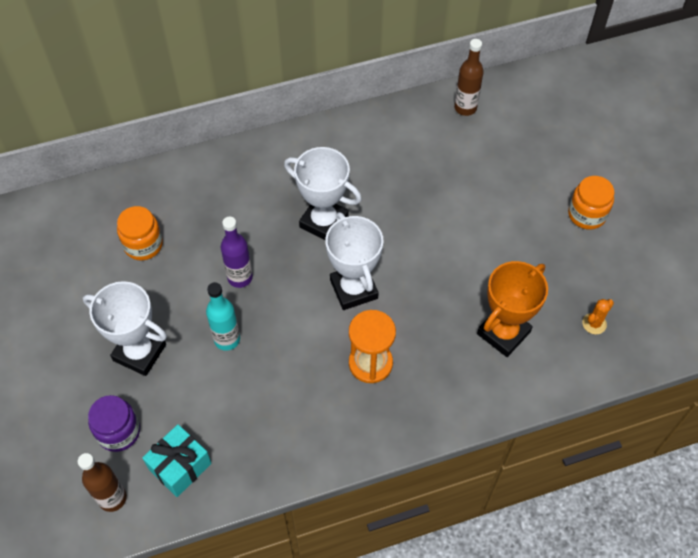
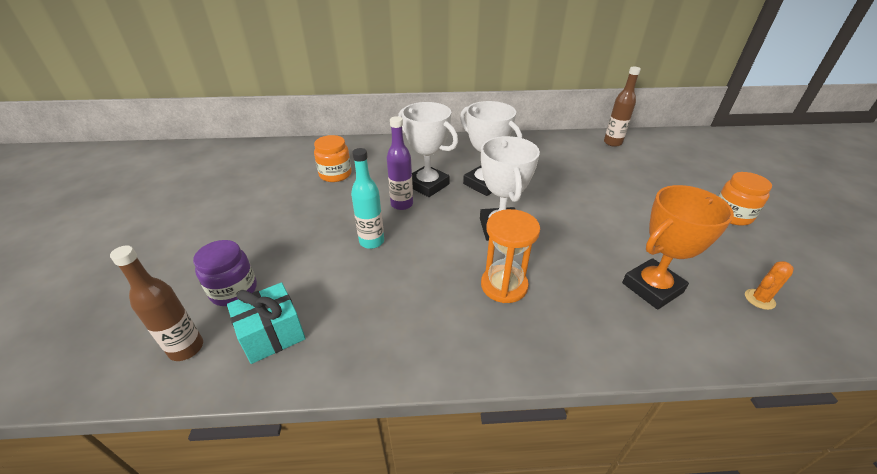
camera: 15 degrees right, 20 degrees down
white trophy [83,281,167,376] -> white trophy moved to [398,102,458,197]

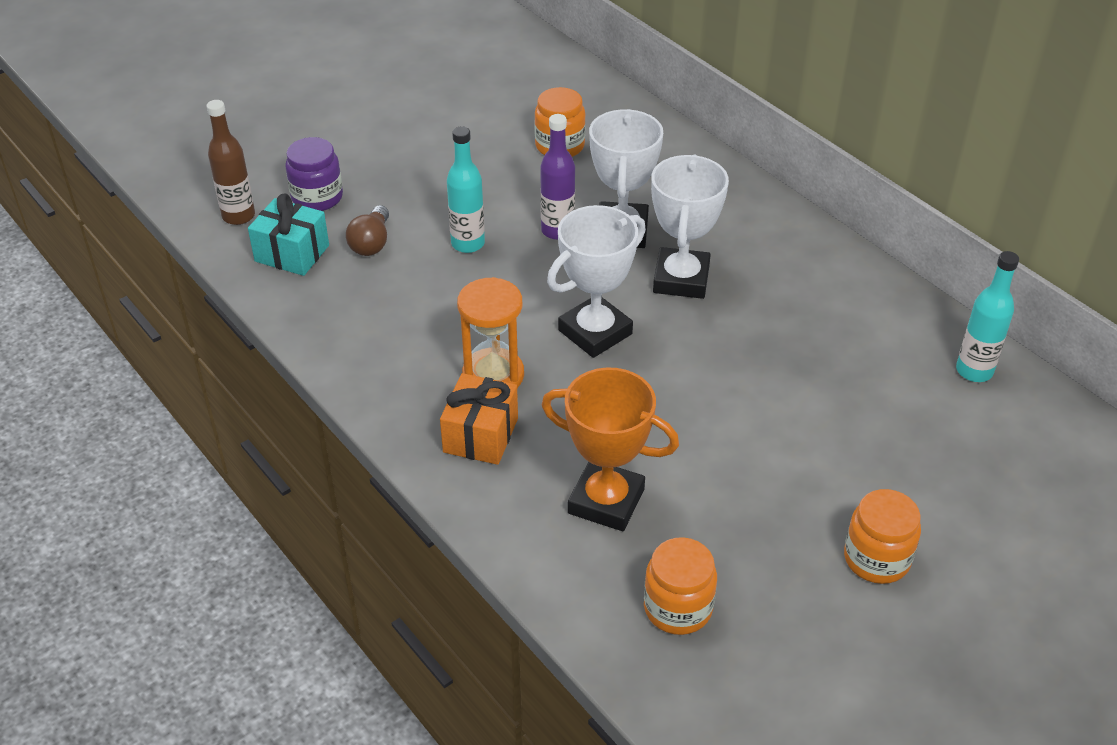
camera: 55 degrees right, 5 degrees up
brown bottle [604,67,641,147] -> turquoise bottle [956,251,1019,382]
orange cactus [745,261,794,310] -> orange jar [644,537,717,635]
none -> brown light bulb [346,205,389,256]
none -> orange gift [440,373,518,465]

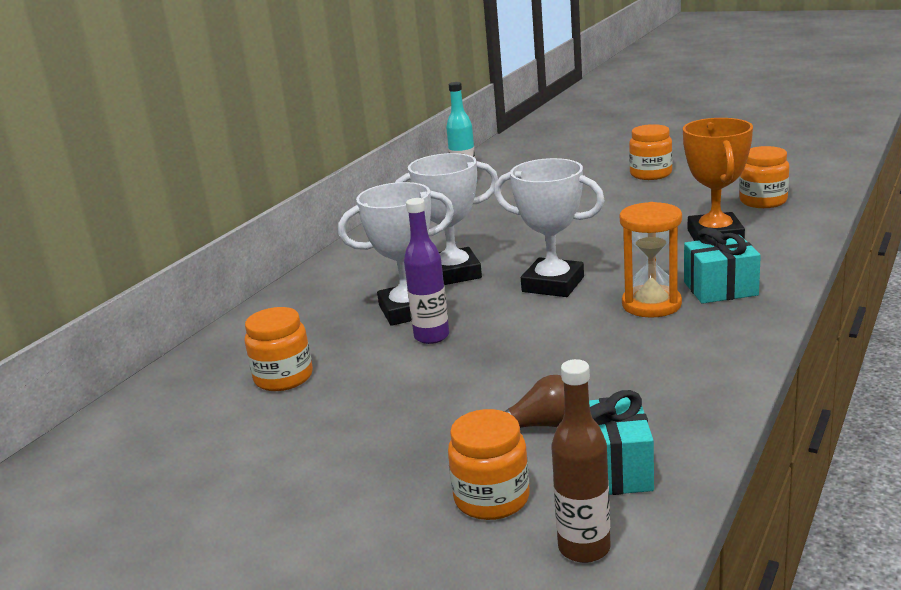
camera: 110 degrees left, 20 degrees down
purple jar [285,137,343,211] -> orange jar [448,409,530,520]
orange gift [440,373,518,465] -> turquoise gift [684,228,761,304]
turquoise bottle [447,127,485,253] -> none

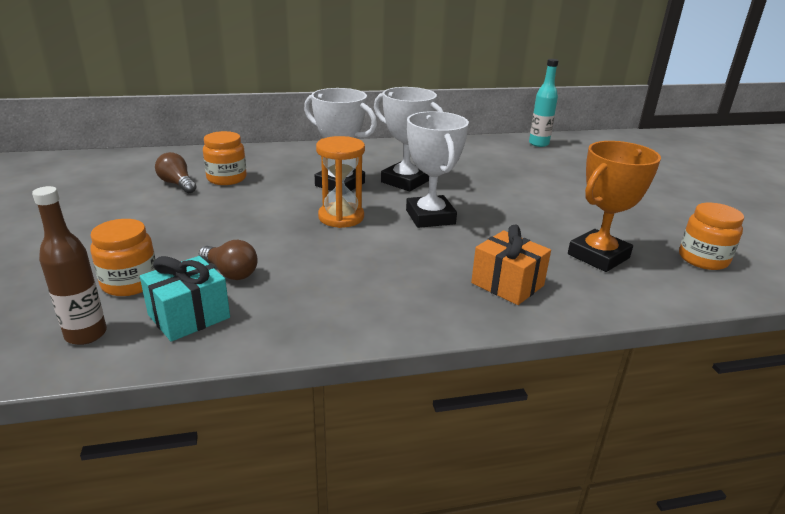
camera: 45 degrees right, 5 degrees up
purple bottle [404,198,449,344] -> none
orange hourglass [620,202,682,318] -> orange hourglass moved to [316,136,365,228]
orange jar [629,124,672,180] -> none
turquoise gift [684,228,761,304] -> orange gift [471,225,551,305]
none -> brown light bulb [155,152,196,193]

